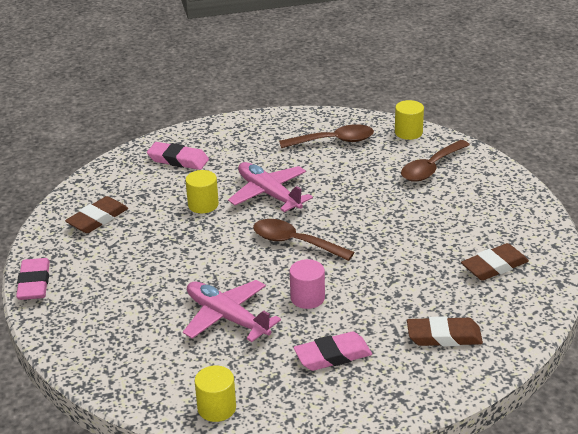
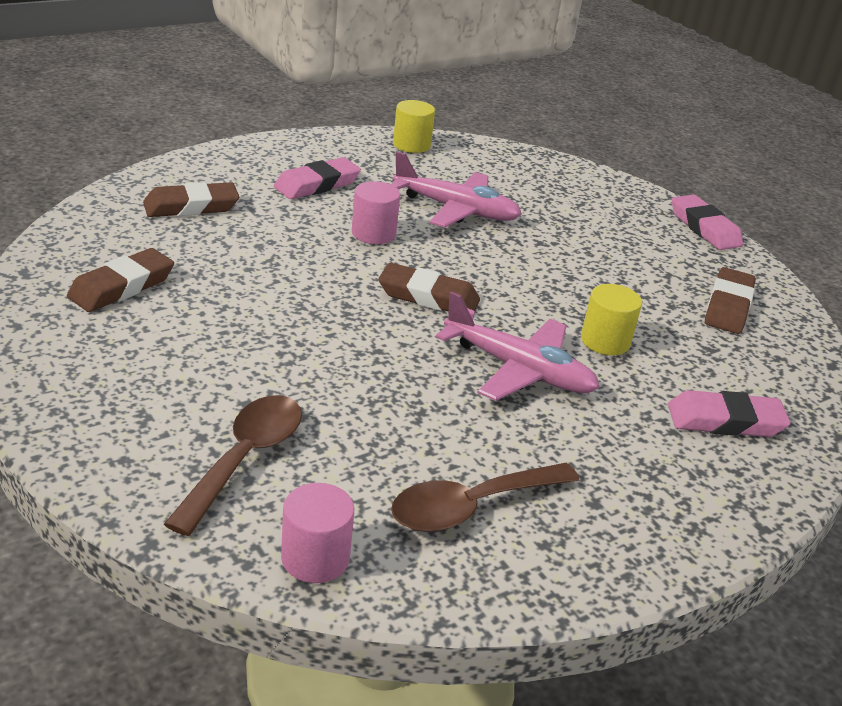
camera: 155 degrees right, 0 degrees up
brown spoon [253,219,354,261] -> brown eraser [378,263,480,312]
yellow cylinder [395,100,424,140] -> pink cylinder [281,483,354,583]

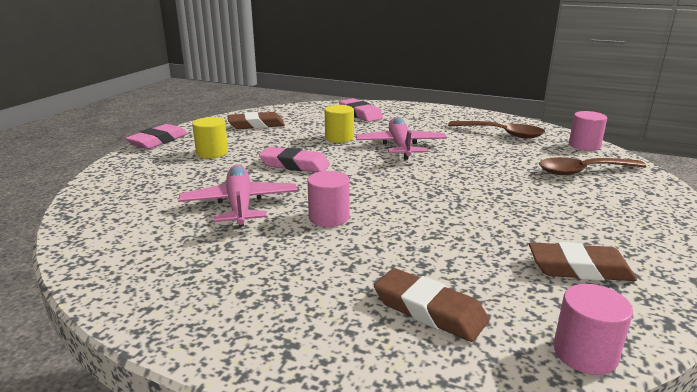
camera: 120 degrees left, 10 degrees down
pink eraser [274,157,361,199] -> pink eraser moved to [259,147,330,172]
brown eraser [378,263,480,312] -> none
yellow cylinder [393,100,435,153] -> yellow cylinder moved to [192,117,228,158]
none -> pink cylinder [554,284,633,375]

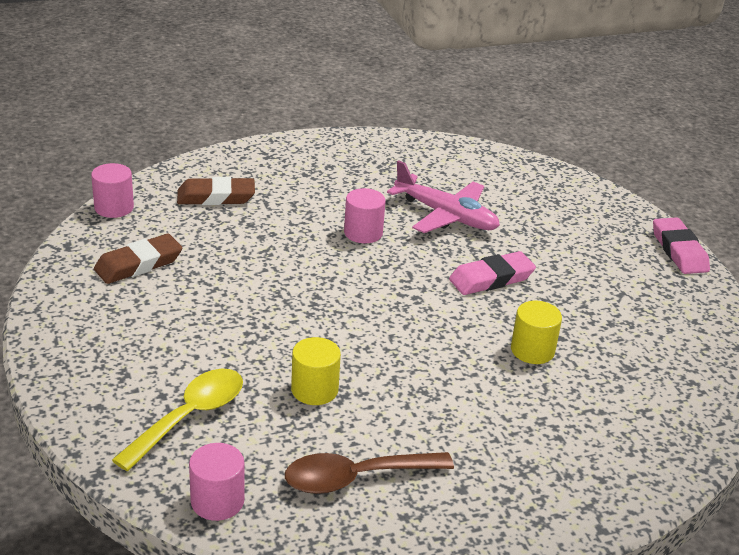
camera: 135 degrees right, 10 degrees up
yellow cylinder [192,117,228,158] -> yellow cylinder moved to [291,337,341,405]
brown eraser [227,112,285,129] -> none
pink eraser [339,98,383,122] -> none
pink plane [356,117,447,160] -> none
brown spoon [539,157,647,175] -> yellow spoon [112,369,243,471]

